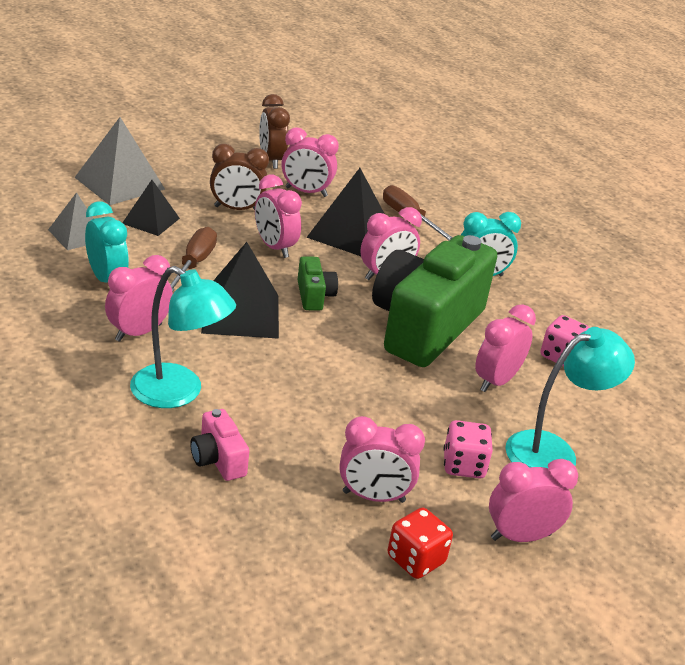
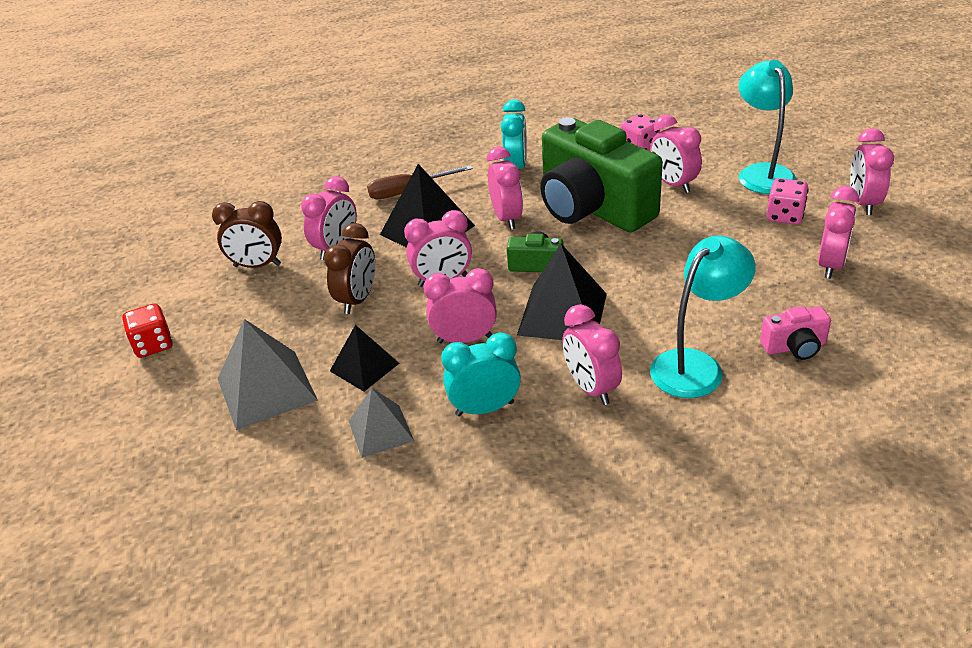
camera: 65 degrees left, 5 degrees up
brown screwdriver [170,227,217,292] -> pink clock [423,268,497,343]
red dice [388,507,453,579] -> red dice moved to [122,303,173,358]

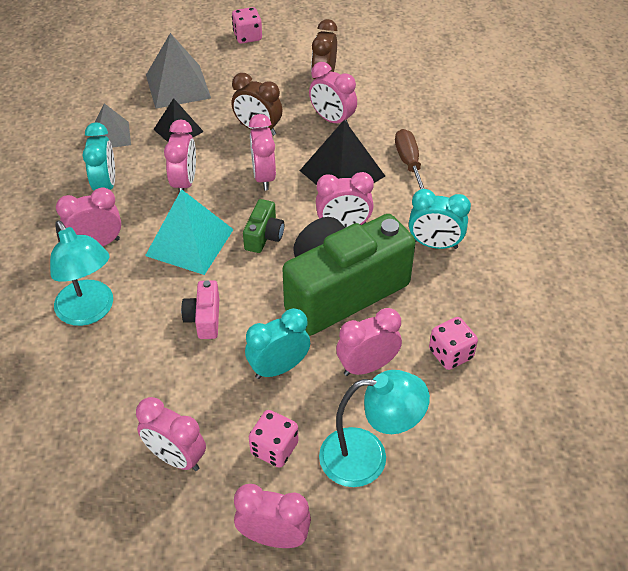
camera: 95 degrees right, 10 degrees up
red dice [122,303,173,358] -> pink dice [232,7,262,44]
black pyramid [517,244,607,340] -> turquoise pyramid [145,189,234,275]
pink camera [760,306,831,360] -> pink camera moved to [181,280,219,339]
none -> turquoise clock [245,308,310,379]

